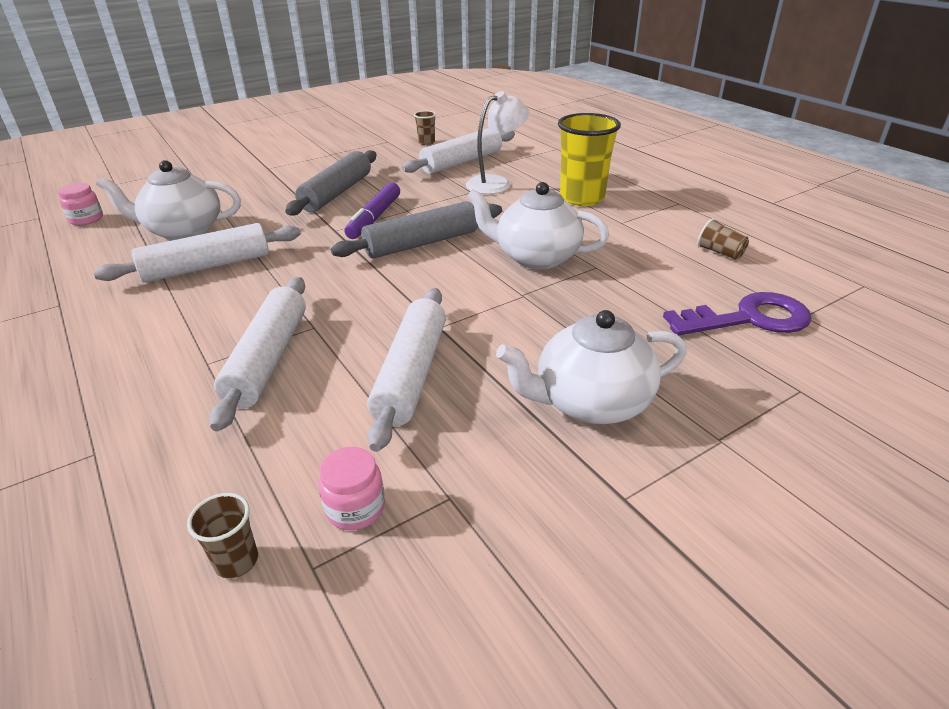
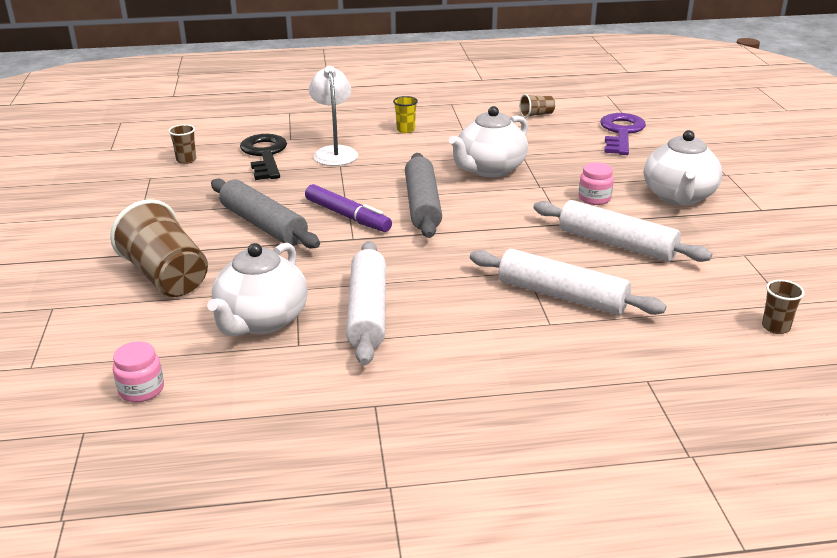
camera: 65 degrees left, 5 degrees down
pink jar [319,447,385,530] -> pink jar moved to [579,162,614,205]
white rolling pin [402,128,515,174] -> black key [240,134,287,180]
yellow cup [558,113,621,206] -> yellow cup [393,96,418,133], size x0.46
none -> brown cup [110,199,208,297]

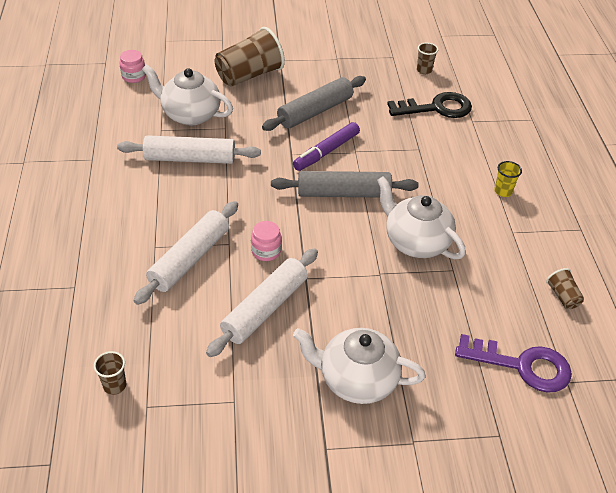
camera: 90 degrees right, 15 degrees up
white lamp [309,66,358,166] -> none
pink jar [579,162,614,205] -> pink jar moved to [251,221,282,261]

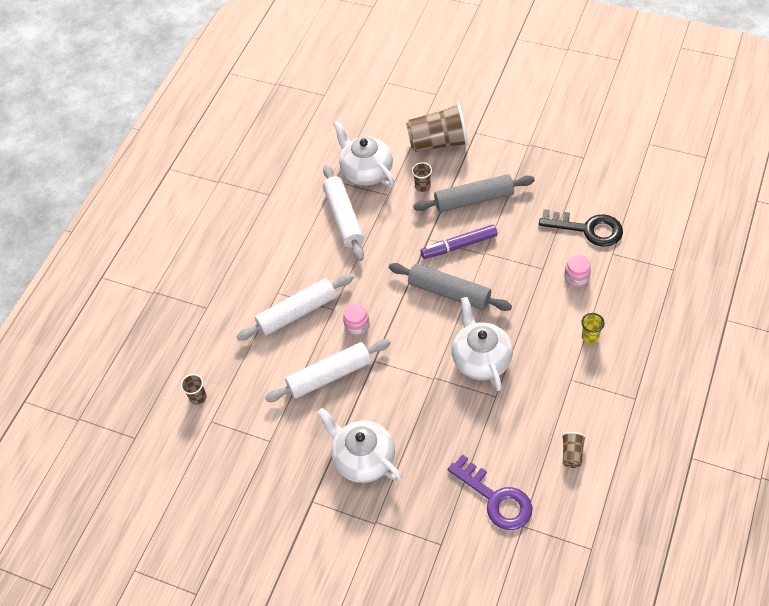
camera: 35 degrees right, 10 degrees up
white rolling pin [117,135,261,164] -> white rolling pin turned 45 degrees clockwise [323,165,364,261]
pink jar [120,50,146,83] -> pink jar moved to [564,255,591,287]
brown cup [417,43,438,74] -> brown cup moved to [412,162,432,192]

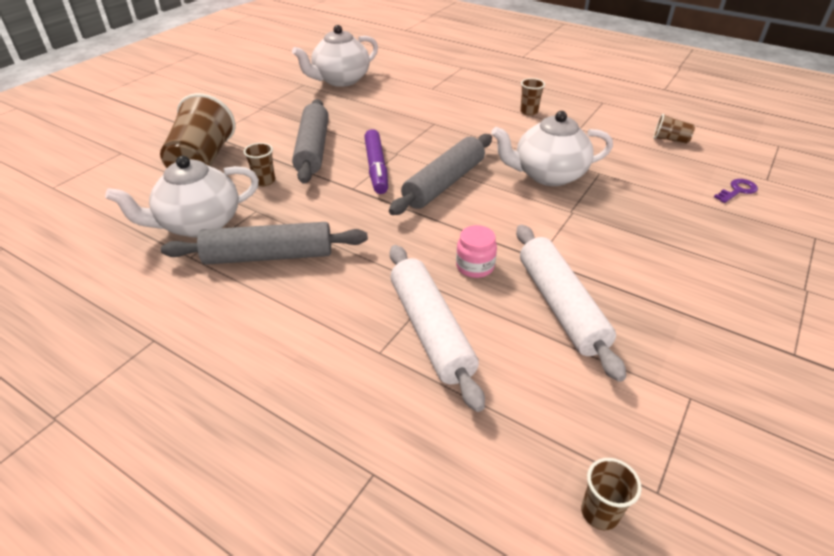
camera: 85 degrees left, 15 degrees down
white teapot [317,408,402,483] -> white teapot moved to [292,25,378,87]
white rolling pin [323,165,364,261] -> grey rolling pin [161,222,368,265]
purple key [448,454,533,530] -> purple key [714,179,758,203], size x0.48
black key [539,209,623,247] -> none
pink jar [564,255,591,287] -> none
yellow cup [581,313,605,344] -> brown cup [520,78,545,116]

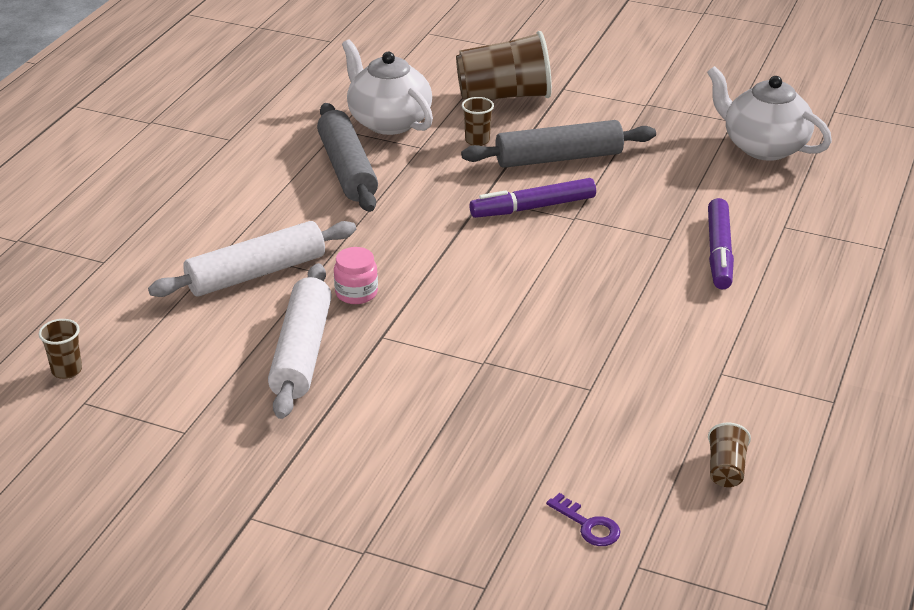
camera: 80 degrees right, 5 degrees down
grey rolling pin [389,134,492,215] -> none
white teapot [491,111,613,186] -> none
white rolling pin [516,225,626,382] -> white rolling pin turned 60 degrees counterclockwise [268,263,332,419]
brown cup [520,78,545,116] -> none
none -> purple marker [708,198,734,289]

